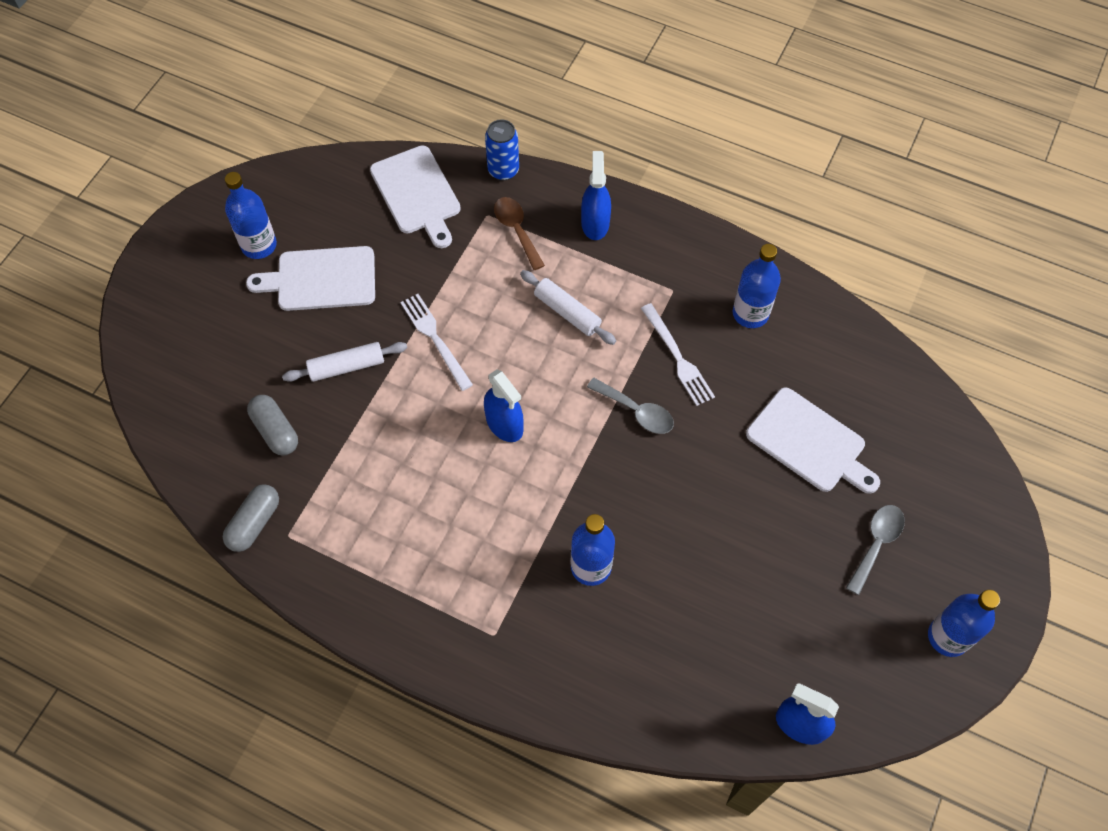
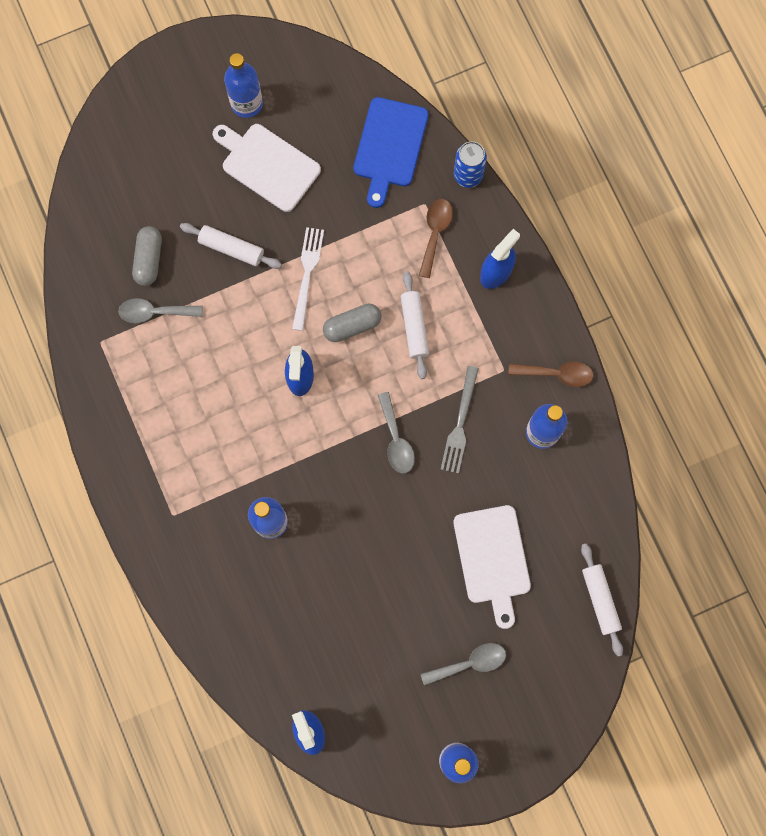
camera: 40 degrees right, 15 degrees up
grey capsule [223,484,279,552] -> grey capsule moved to [323,304,382,342]
white cutting board [370,145,461,248] -> blue cutting board [353,97,428,208]
white fork [641,303,715,406] -> grey fork [441,366,479,474]
none -> grey spoon [118,298,203,323]
none -> brown spoon [508,362,593,387]
none -> white rolling pin [581,544,623,656]

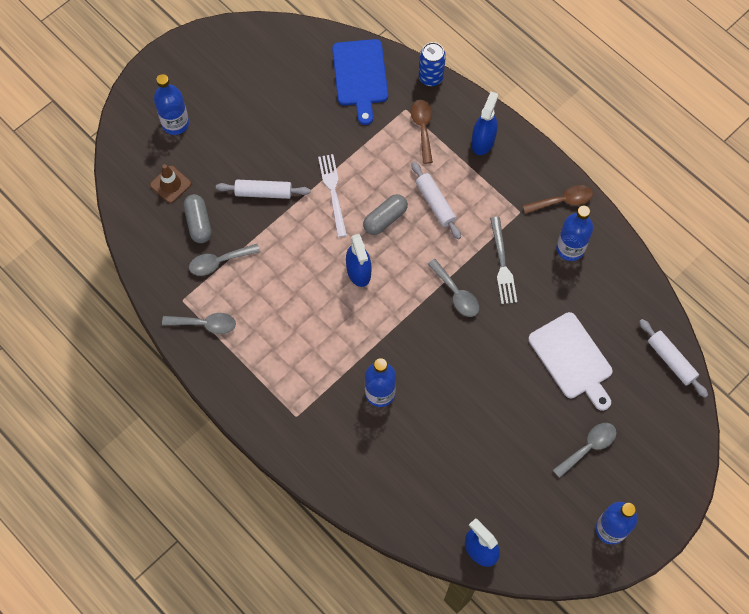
camera: 20 degrees left, 10 degrees down
white cutting board [213,124,321,212] -> none
blue bottle [224,53,263,118] -> blue bottle moved to [154,74,189,135]
none -> brown traffic cone [150,164,191,203]
none -> grey spoon [162,313,236,334]

